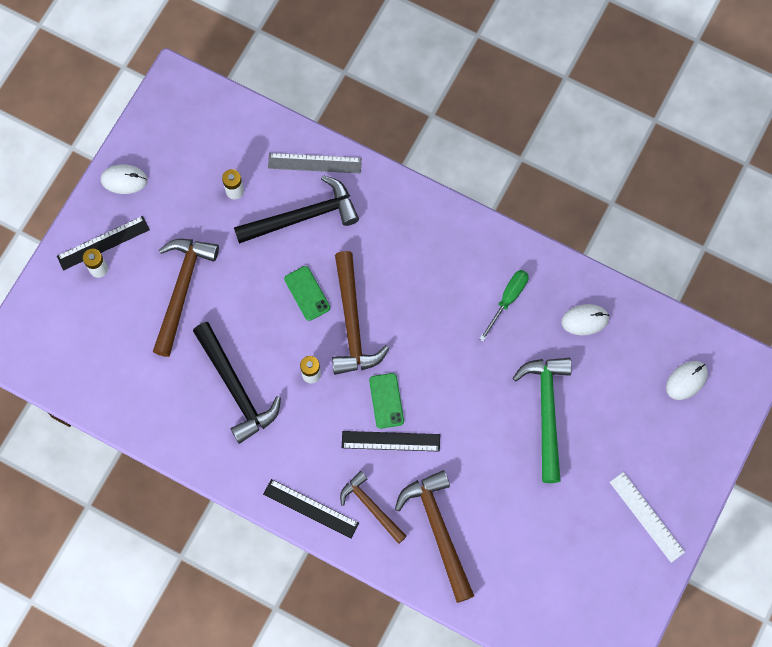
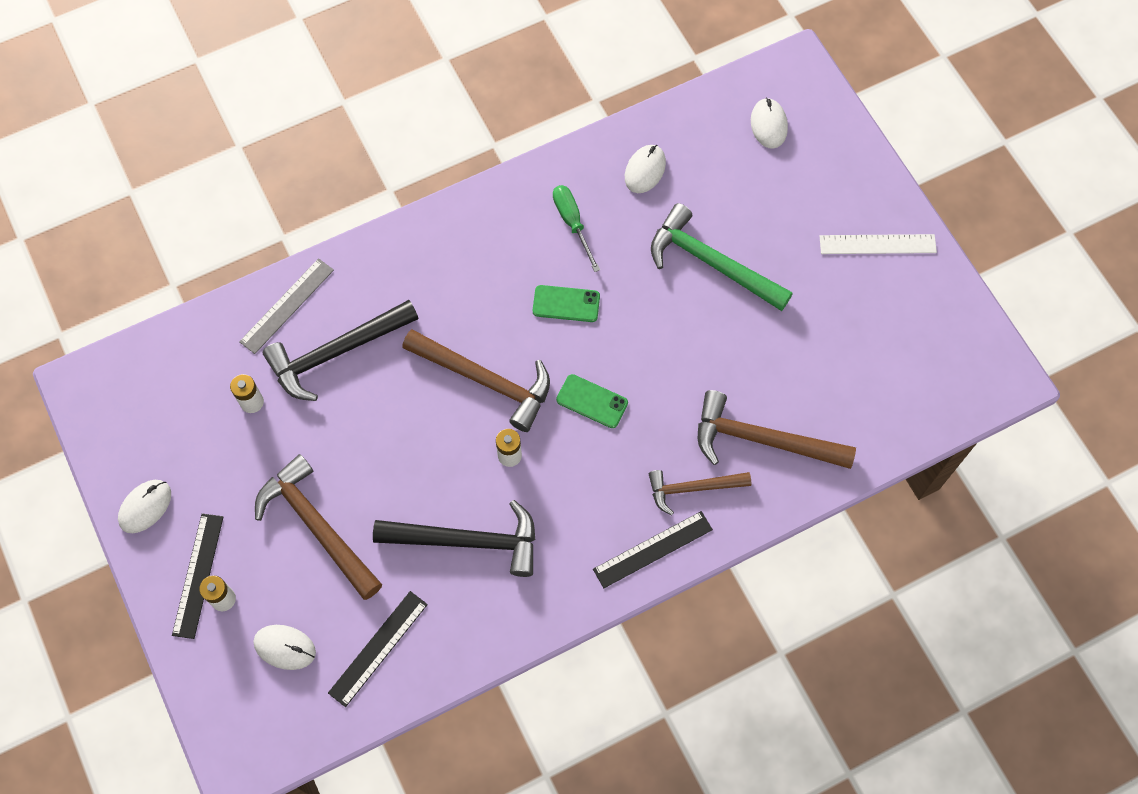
camera: 55 degrees left, 5 degrees down
black hammer [234,175,359,244] -> black hammer turned 135 degrees counterclockwise [263,300,419,401]
green phone [284,266,330,321] -> green phone moved to [533,285,600,322]
black ruler [342,431,440,452] -> black ruler moved to [328,591,428,707]
none -> white mouse [253,625,316,670]

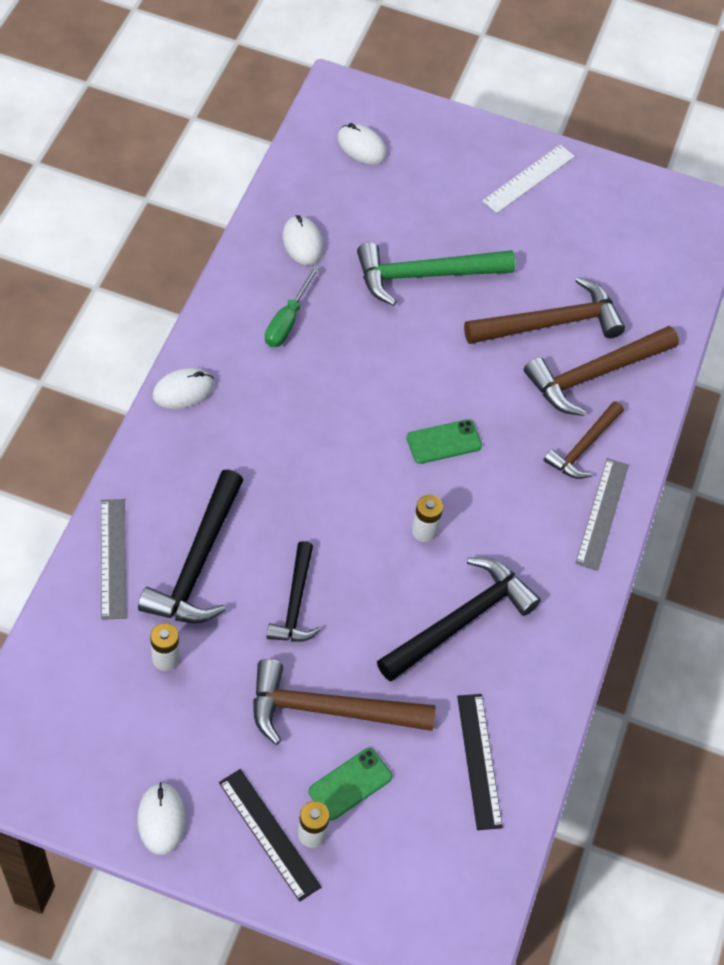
camera: 50 degrees left, 10 degrees down
white mouse [253,625,316,670] -> white mouse moved to [153,368,214,409]
brown hammer [402,329,550,432] -> brown hammer moved to [464,277,625,344]
green phone [533,285,600,322] -> green phone moved to [309,748,392,820]
green screwdriver [553,185,600,272] -> green screwdriver turned 90 degrees counterclockwise [265,266,319,347]
black ruler [593,511,713,588] -> grey ruler [575,458,629,571]
none -> black hammer [267,541,321,642]

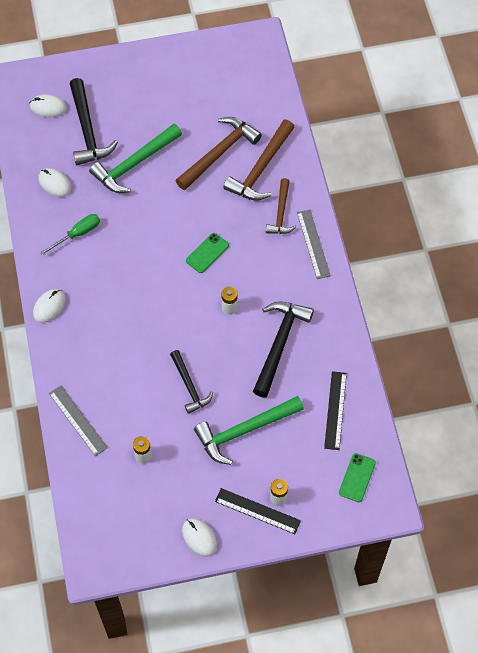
camera: 25 degrees left, 5 degrees up
black hammer [138,469,243,623] -> black hammer moved to [70,78,118,165]
brown hammer [253,659,435,745] -> green hammer [194,396,304,465]
green screwdriver [265,266,319,347] -> green screwdriver turned 120 degrees counterclockwise [40,214,100,255]
green phone [309,748,392,820] -> green phone moved to [339,453,376,502]
black ruler [457,694,503,830] -> black ruler turned 45 degrees clockwise [324,371,347,450]
white ruler [482,145,575,213] -> none

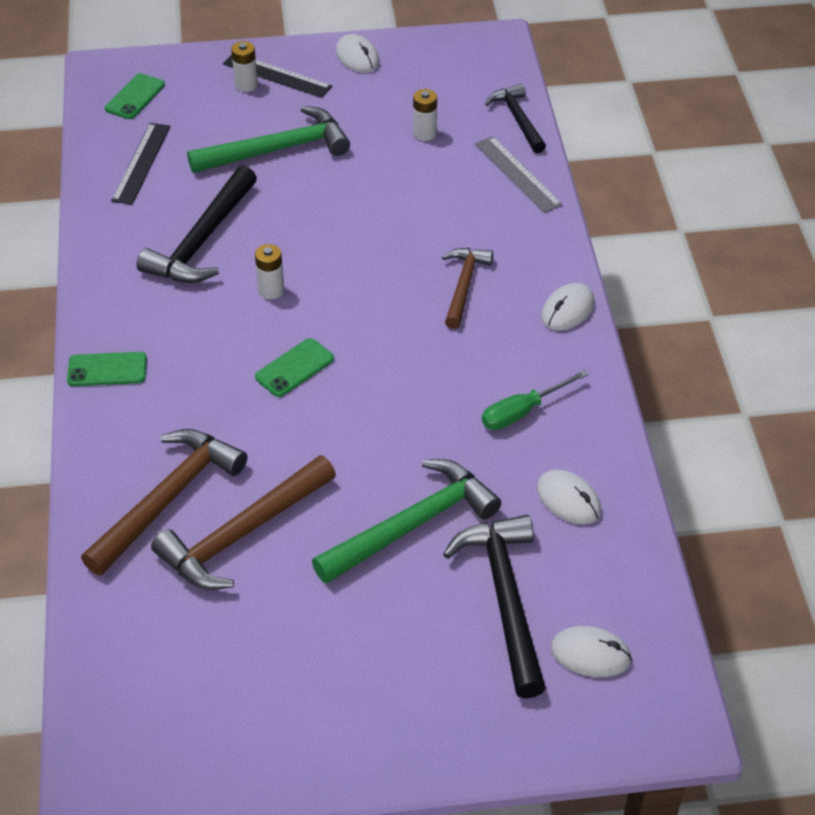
camera: 175 degrees left, 15 degrees down
black hammer [170,350,213,414] -> black hammer moved to [485,84,546,153]
brown hammer [266,178,296,234] -> brown hammer moved to [442,248,493,329]
grey ruler [297,209,331,279] -> green phone [67,352,147,386]

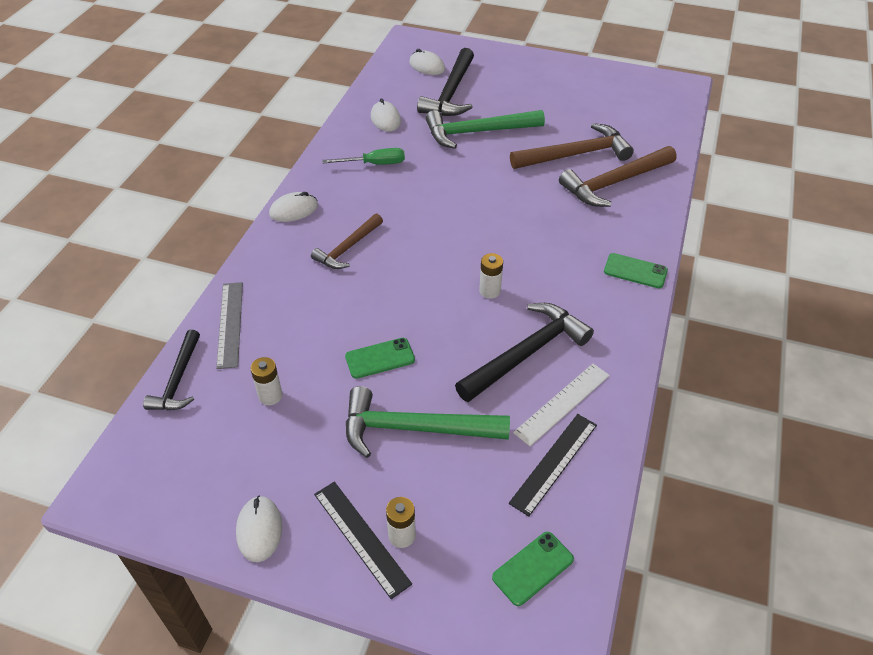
camera: 155 degrees left, 0 degrees up
green phone [255,338,334,397] -> green phone moved to [345,338,415,379]
none -> white ruler [513,364,610,446]

